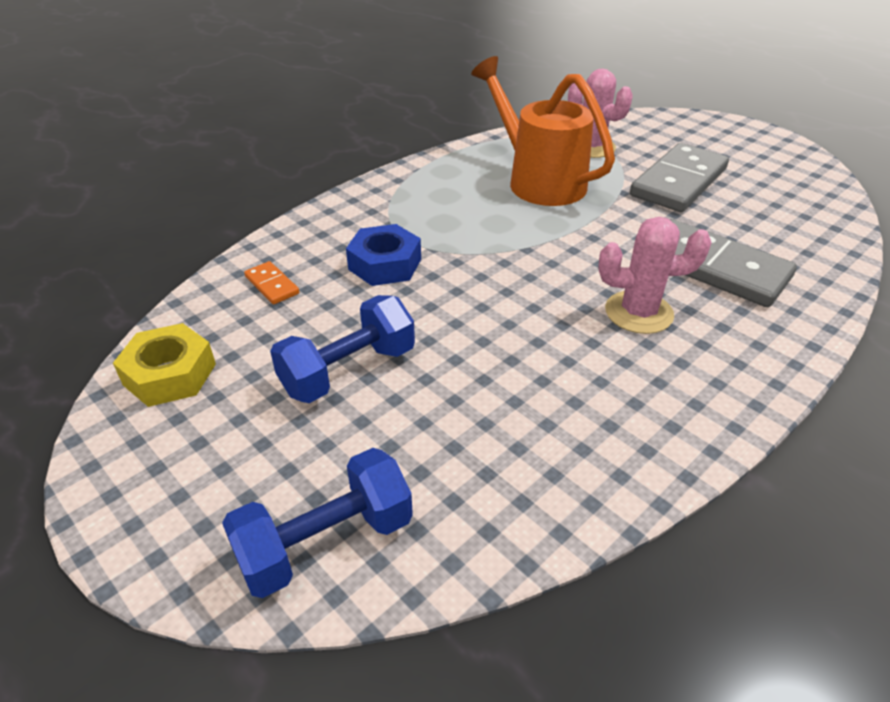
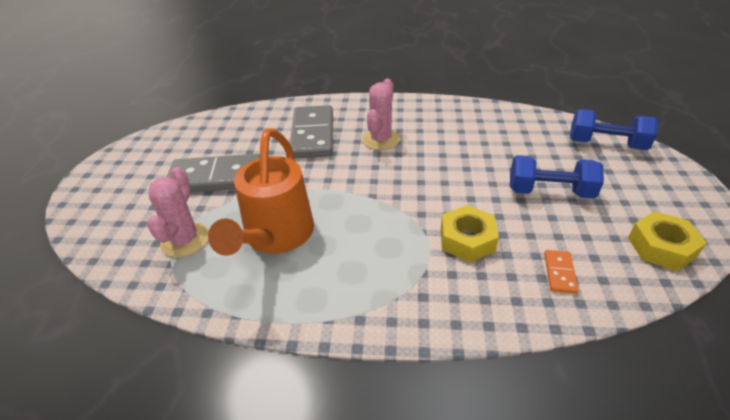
camera: 130 degrees left, 0 degrees up
blue nut [346,224,421,286] -> yellow nut [441,205,499,262]
pink cactus [598,217,712,334] -> pink cactus turned 60 degrees clockwise [362,79,400,150]

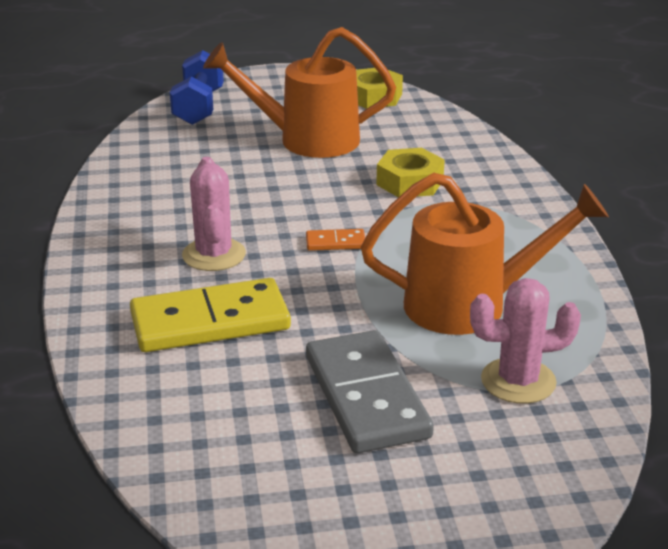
camera: 105 degrees left, 10 degrees down
grey domino [290,105,333,158] -> yellow domino [130,278,291,352]
pink cactus [362,79,400,150] -> pink cactus turned 75 degrees clockwise [182,157,246,271]
blue dumbbell [510,155,604,199] -> orange watering can [203,27,396,158]
orange domino [544,250,579,294] -> orange domino moved to [306,229,365,251]

